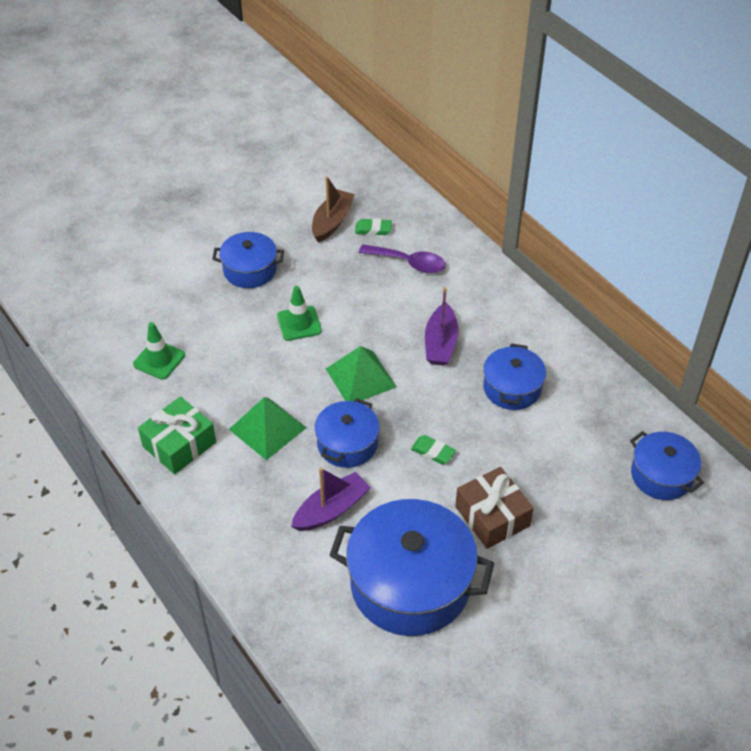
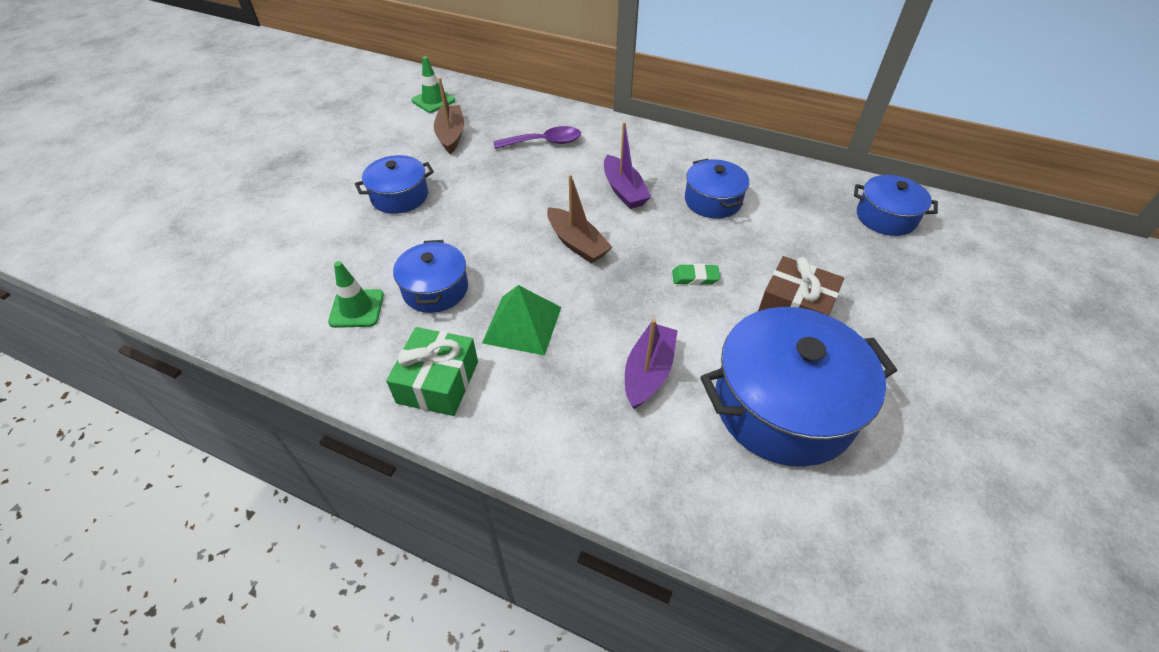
camera: 30 degrees left, 0 degrees up
green traffic cone [277,286,322,341] -> green traffic cone moved to [411,56,455,113]
blue pot [314,398,380,468] -> blue pot moved to [393,240,468,313]
green pyramid [326,346,396,401] -> brown boat [547,174,612,263]
green eraser [355,218,392,235] -> none

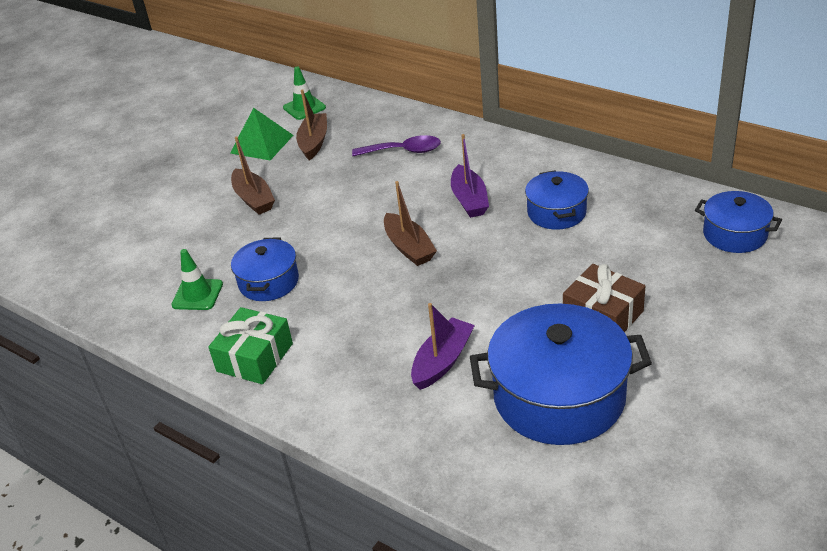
camera: 15 degrees right, 10 degrees down
blue pot [355,155,434,214] -> brown boat [231,137,275,215]
green pyramid [482,285,561,356] -> green pyramid moved to [230,107,294,160]
green eraser [672,264,720,285] -> none

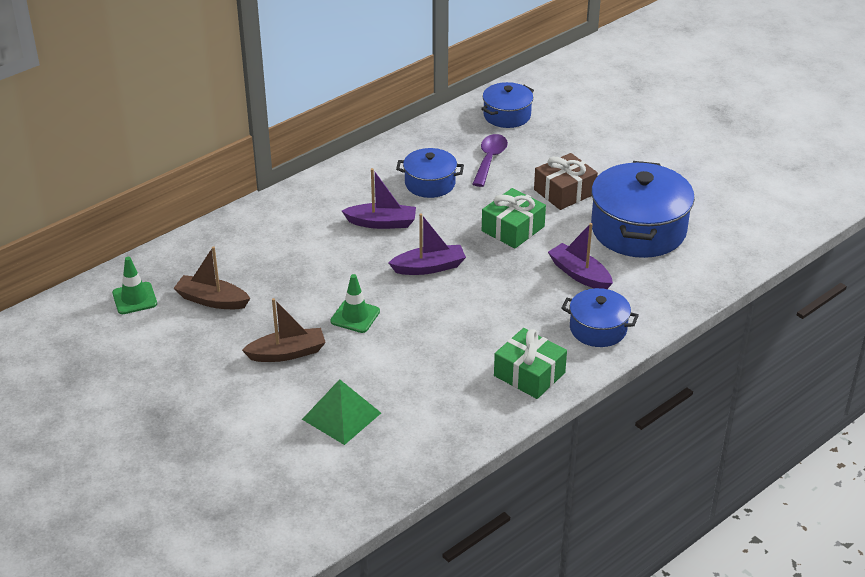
camera: 80 degrees left, 0 degrees up
green traffic cone [171,249,223,310] -> green traffic cone moved to [330,274,380,333]
green pyramid [230,107,294,160] -> green pyramid moved to [302,379,381,445]
blue pot [231,238,299,301] -> blue pot moved to [561,288,639,347]
purple spoon [352,135,441,156] -> purple spoon moved to [473,134,508,187]
brown boat [384,181,437,266] -> purple boat [389,213,466,275]
none -> green gift [482,188,546,248]

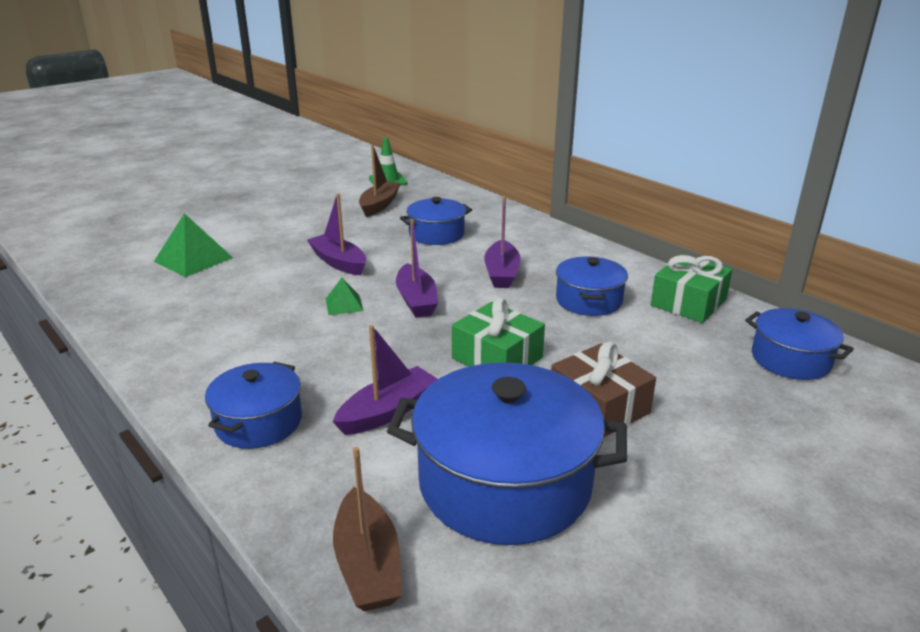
camera: 90 degrees right, 10 degrees down
brown boat [242,298,326,362] -> brown boat moved to [333,447,402,611]
green traffic cone [330,274,380,333] -> purple boat [307,193,366,275]
purple spoon [473,134,508,187] -> none
green gift [494,328,567,399] -> green gift moved to [651,254,733,323]
none -> green pyramid [326,278,363,315]
none -> blue pot [400,197,472,245]

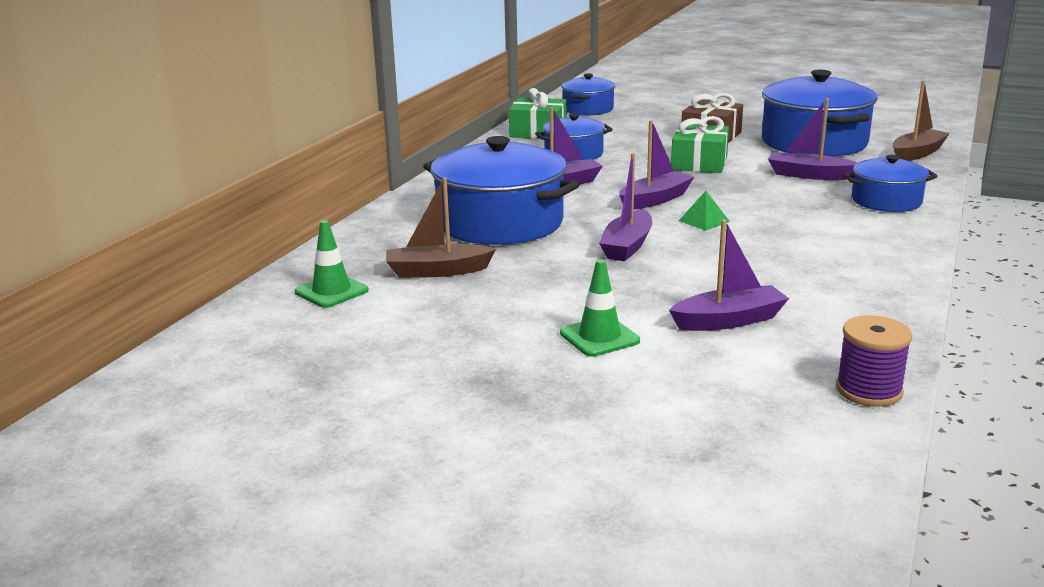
camera: 115 degrees left, 5 degrees down
green pyramid [154,213,233,277] -> purple boat [669,220,789,331]
blue pot [400,197,472,245] -> blue pot [423,136,579,245], size x1.81
none -> green traffic cone [560,259,640,357]
none -> purple spool [836,315,913,407]

